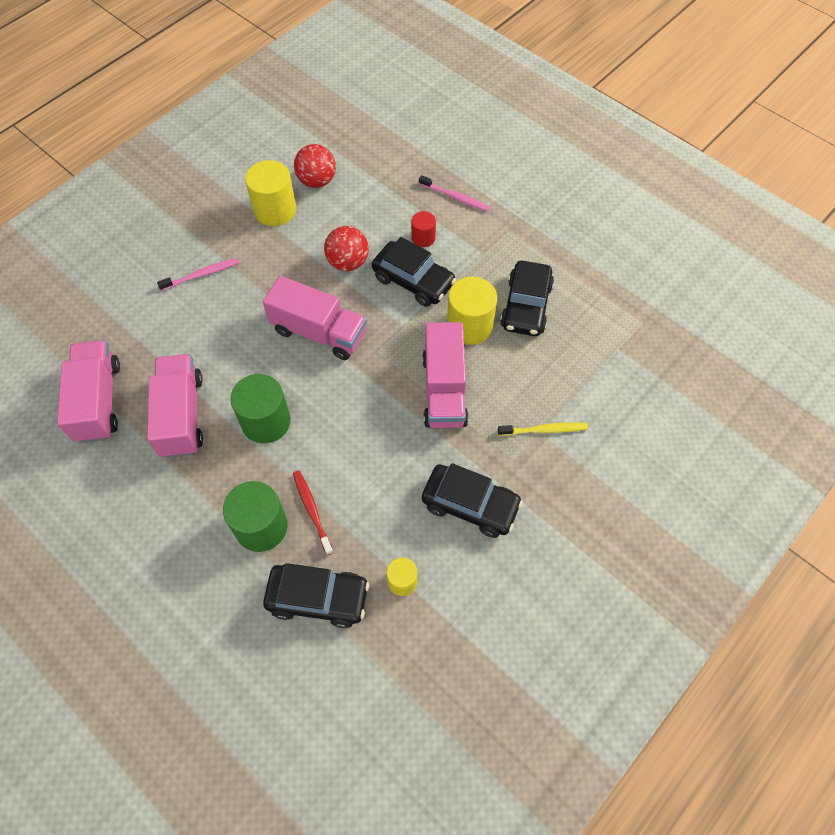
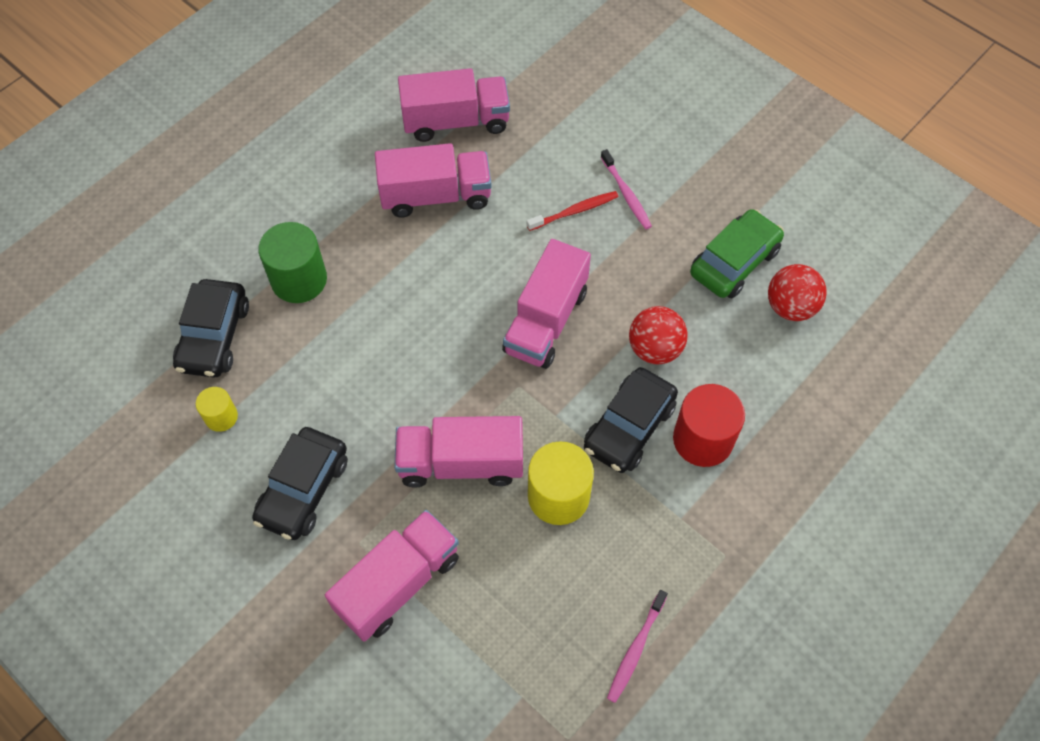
camera: 90 degrees right, 0 degrees up
green cylinder [230,374,291,443] -> none
yellow cylinder [245,160,296,226] -> green car [690,209,784,298]
red toothbrush [293,470,333,555] -> red toothbrush moved to [527,191,618,231]
red cylinder [411,211,436,247] -> red cylinder [673,384,745,467], size x1.81
pink toothbrush [419,175,490,211] -> pink toothbrush moved to [607,590,668,703]
yellow toothbrush [498,422,588,436] -> pink truck [325,510,459,642]
black car [500,261,554,336] -> none

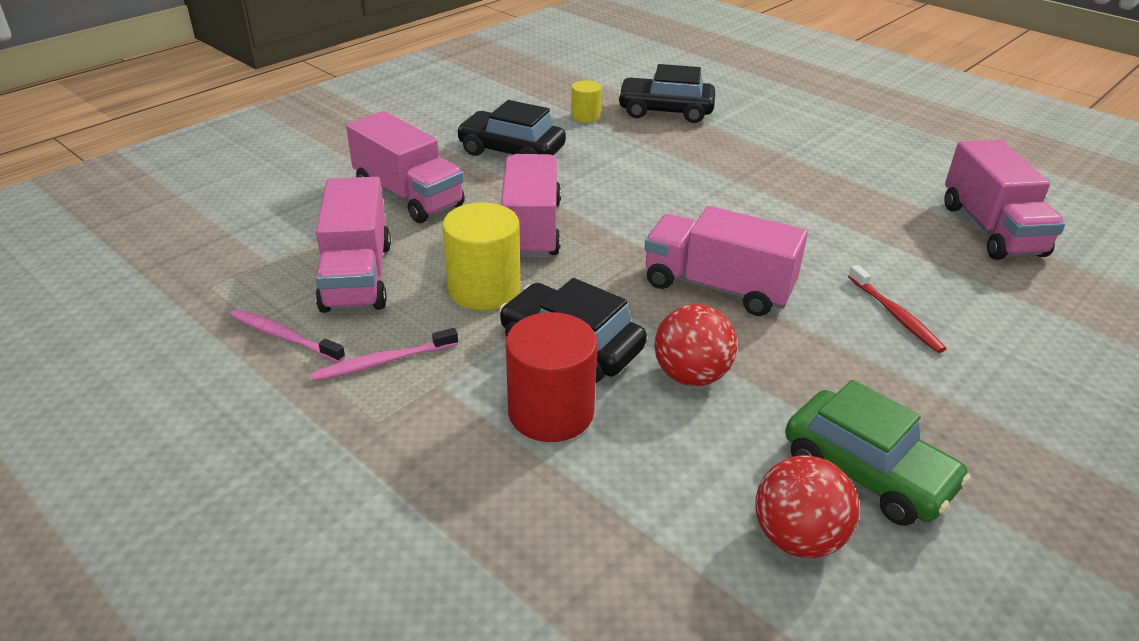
camera: 90 degrees right, 25 degrees down
green cylinder [258,222,327,303] -> none
pink truck [375,143,492,218] -> pink truck moved to [315,177,391,313]
pink toothbrush [601,149,652,229] -> pink toothbrush moved to [311,328,458,381]

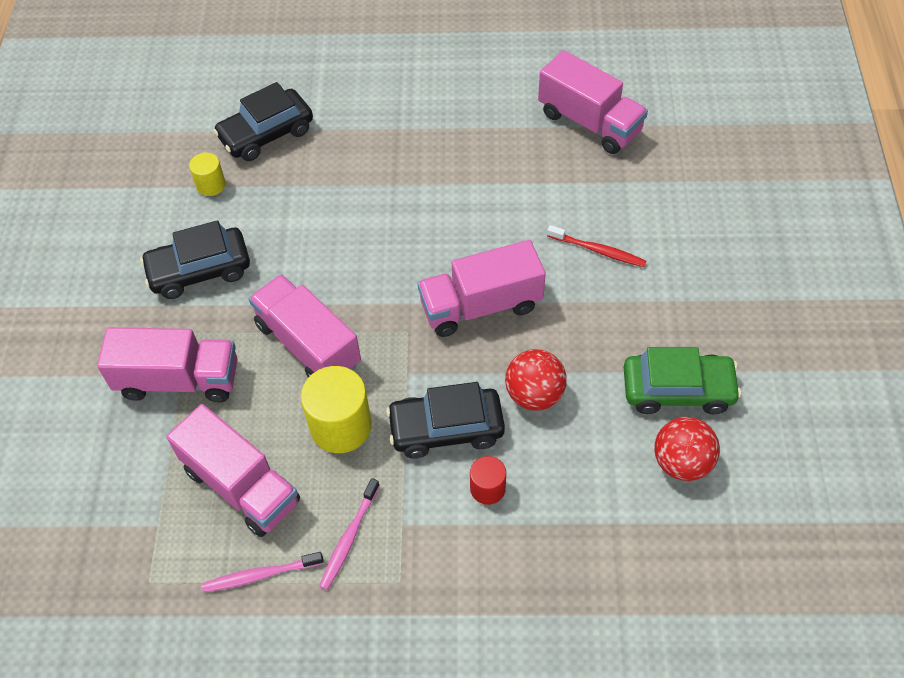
camera: 40 degrees left, 20 degrees up
red cylinder [506,312,597,442] -> red cylinder [470,456,506,505], size x0.55

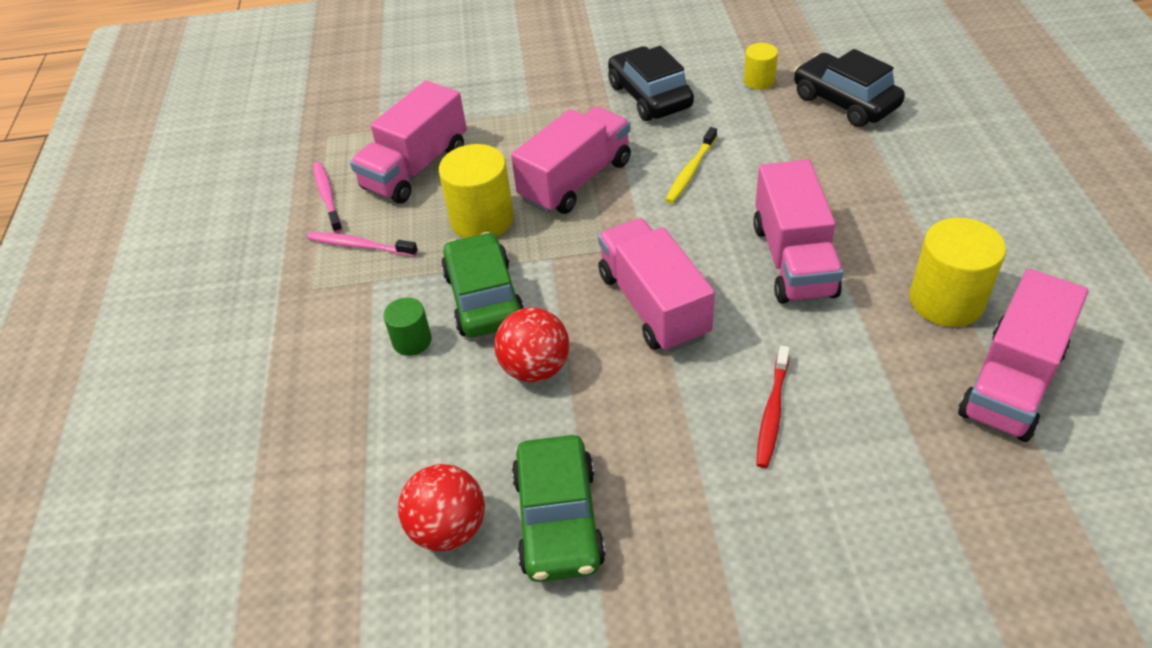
camera: 85 degrees right, 10 degrees down
pink truck [97,327,238,402] -> pink truck moved to [753,160,844,304]
black car [386,382,505,459] -> green car [441,232,524,337]
red cylinder [470,456,506,505] -> green cylinder [383,298,432,356]
none -> yellow toothbrush [665,127,717,204]
none -> yellow cylinder [909,218,1006,327]

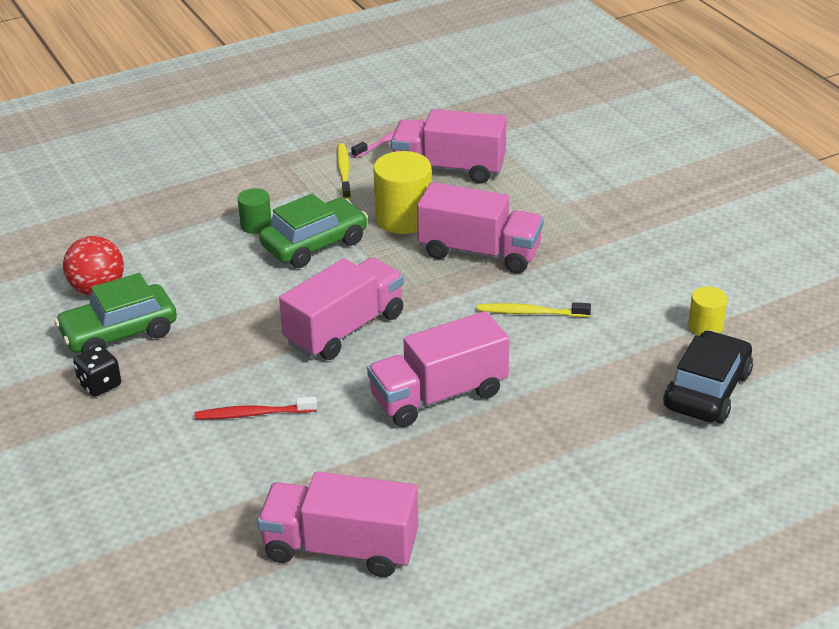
camera: 65 degrees right, 10 degrees down
pink toothbrush [307,232,418,257] -> yellow toothbrush [337,143,351,200]
red ball [495,307,569,382] -> none
black car [608,46,694,121] -> none
yellow cylinder [909,218,1006,327] -> none
none -> black dice [73,345,121,397]

